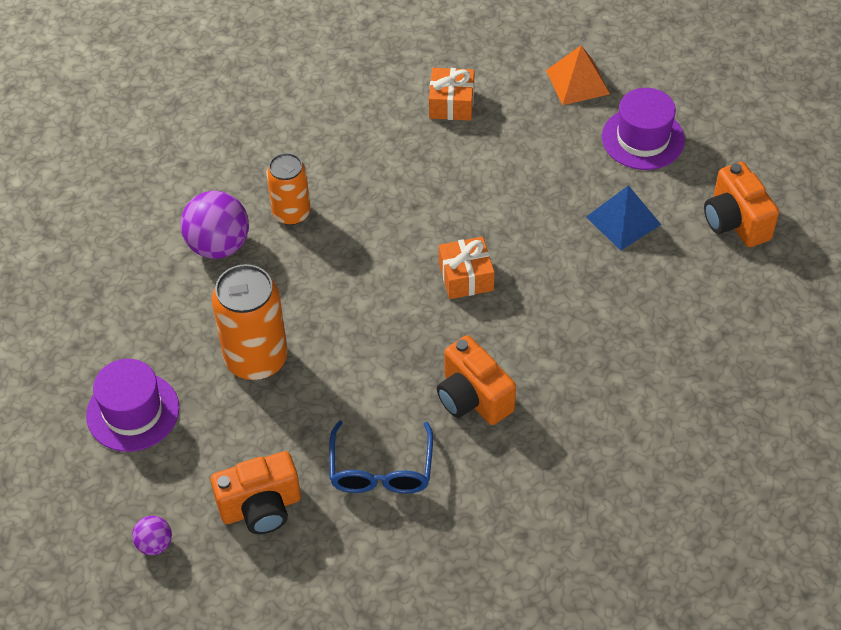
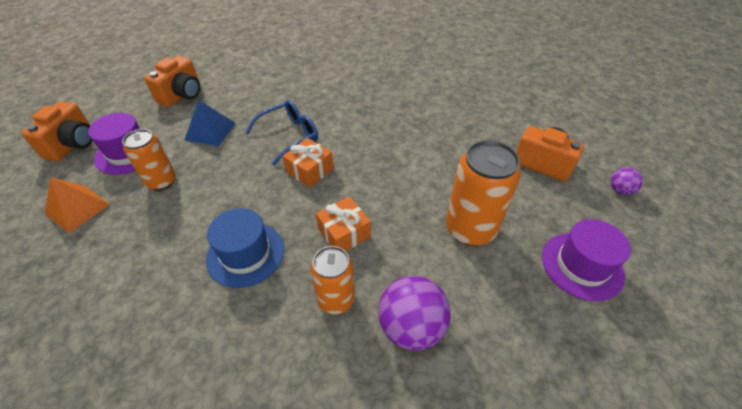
camera: 130 degrees left, 5 degrees down
blue glasses [329,421,433,494] -> blue glasses moved to [245,100,318,165]
orange gift [429,68,474,121] -> orange gift moved to [316,197,371,251]
orange camera [437,335,516,425] -> orange camera moved to [21,101,93,161]
none -> orange can [122,129,176,190]
none -> blue hat [206,208,284,288]

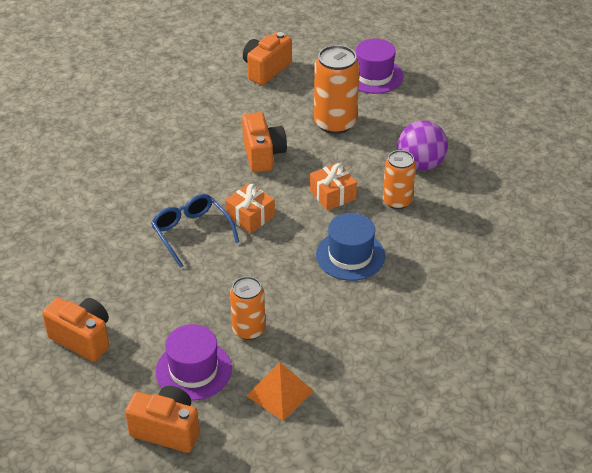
camera: 85 degrees left, 5 degrees down
blue pyramid [185,100,236,147] -> none
purple ball [610,168,643,195] -> none
none -> orange camera [242,112,287,173]

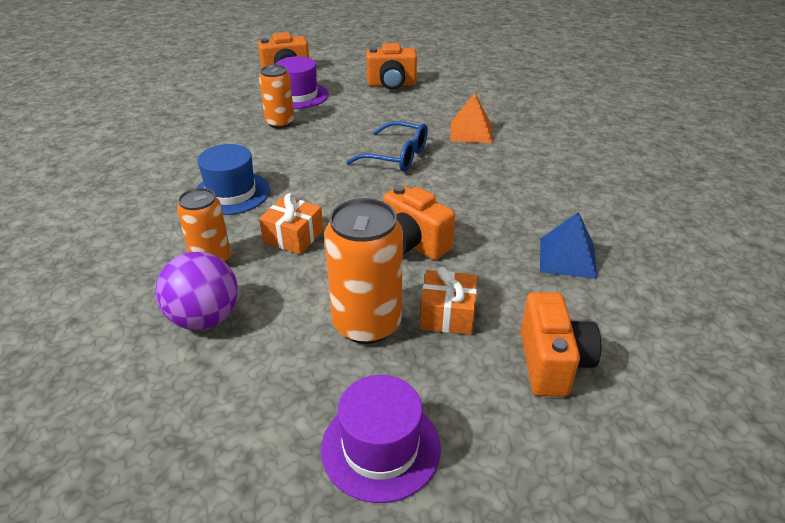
camera: 145 degrees right, 5 degrees down
orange gift [225,183,275,233] -> orange gift moved to [420,267,477,335]
orange pyramid [247,362,314,421] -> orange pyramid moved to [451,93,493,143]
none -> blue pyramid [540,212,597,279]

